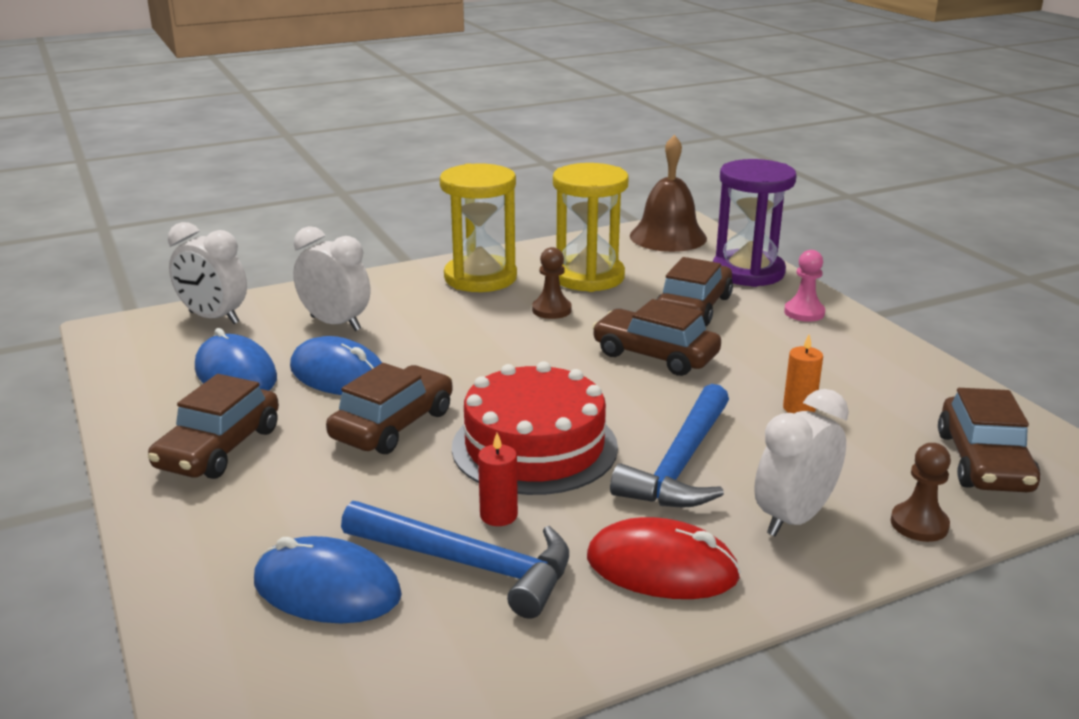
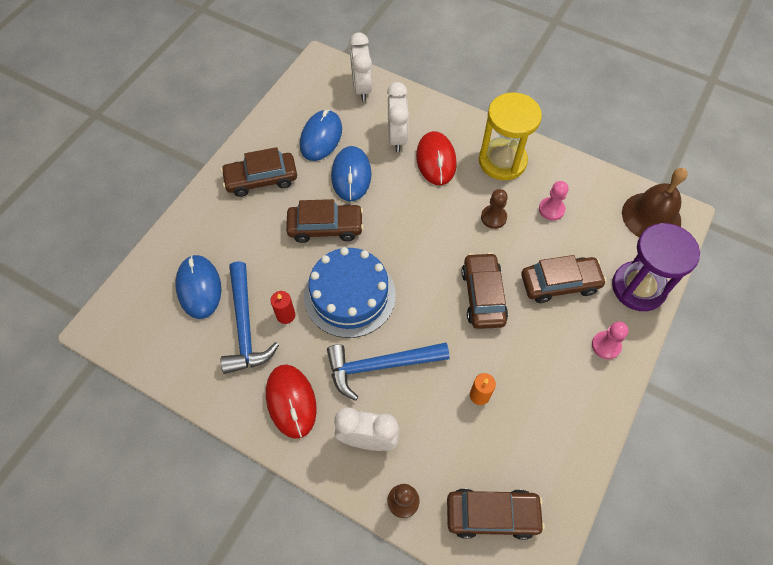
camera: 55 degrees right, 35 degrees up
red cake [452,361,618,495] -> blue cake [304,247,396,338]
yellow hourglass [553,163,629,292] -> pink pawn [539,181,568,221]
brown car [938,388,1040,492] -> brown car turned 150 degrees counterclockwise [447,488,545,540]
none -> red mouse [416,131,457,185]

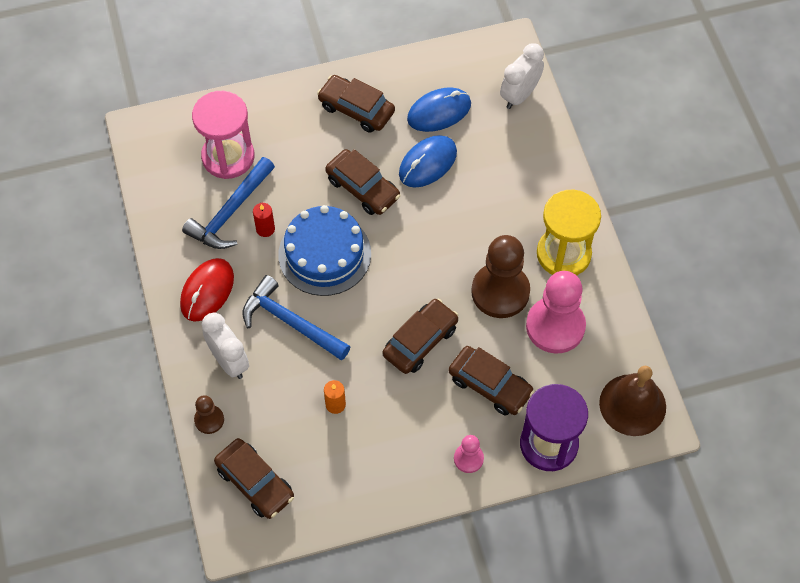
camera: 45 degrees right, 0 degrees up
blue mouse [175,255,221,319] -> pink hourglass [192,91,254,179]
white clock [387,82,409,152] -> none
red mouse [416,131,457,185] -> none
brown pawn [481,189,508,229] -> brown pawn [471,235,530,318], size x2.06
pink pawn [539,181,568,221] -> pink pawn [526,271,586,353], size x2.06

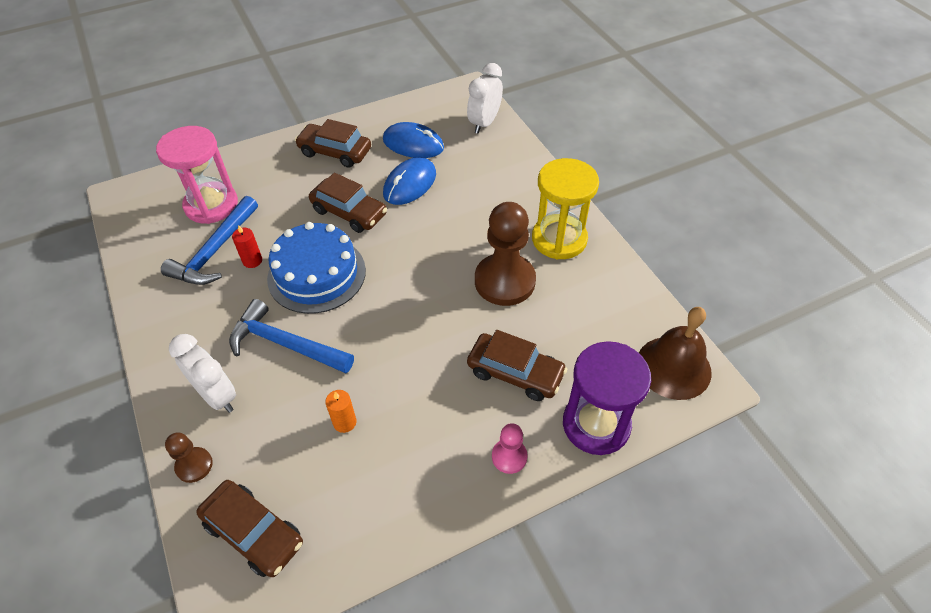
camera: 10 degrees left, 10 degrees down
red mouse [180,258,234,322] -> none
brown car [382,299,459,374] -> none
blue mouse [407,87,471,132] -> blue mouse turned 60 degrees clockwise [383,122,444,158]
pink pawn [526,271,586,353] -> none

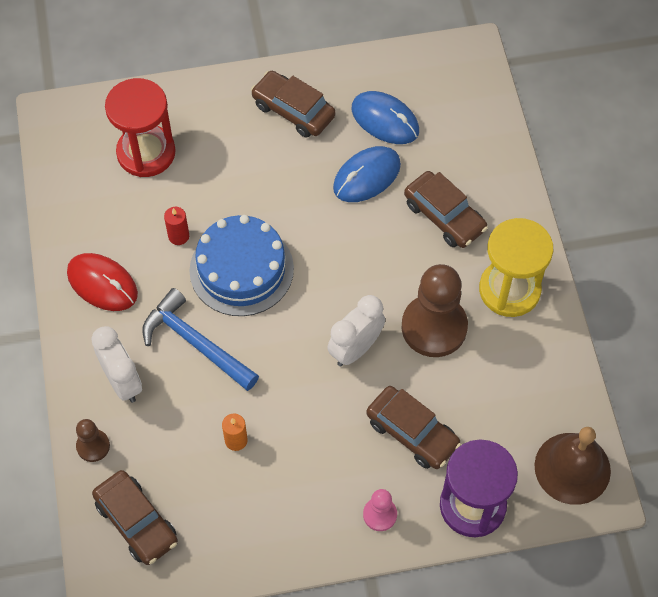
camera: 15 degrees right, 10 degrees up
pink hourglass [156,126,238,224] -> red hourglass [105,78,176,177]
blue hammer [161,196,258,285] -> none
brown car [309,173,387,233] -> brown car moved to [404,171,488,248]
white clock [467,63,503,133] -> white clock moved to [328,295,385,366]
none -> red mouse [67,253,138,311]

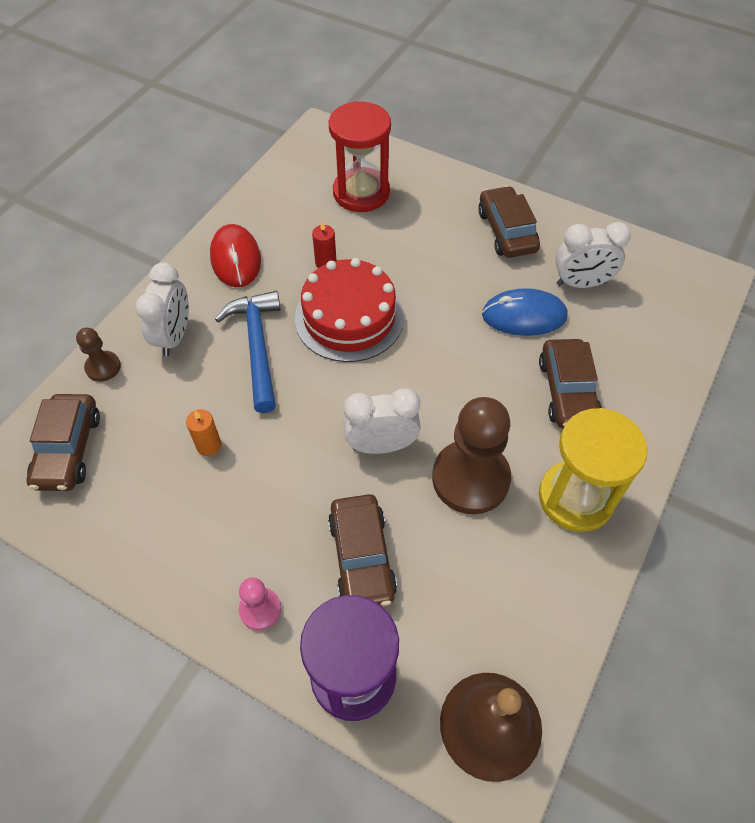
camera: 40 degrees right, 5 degrees down
blue cake [189,215,294,316] -> red cake [295,258,404,362]
blue mouse [351,91,419,144] -> white clock [555,222,631,288]

